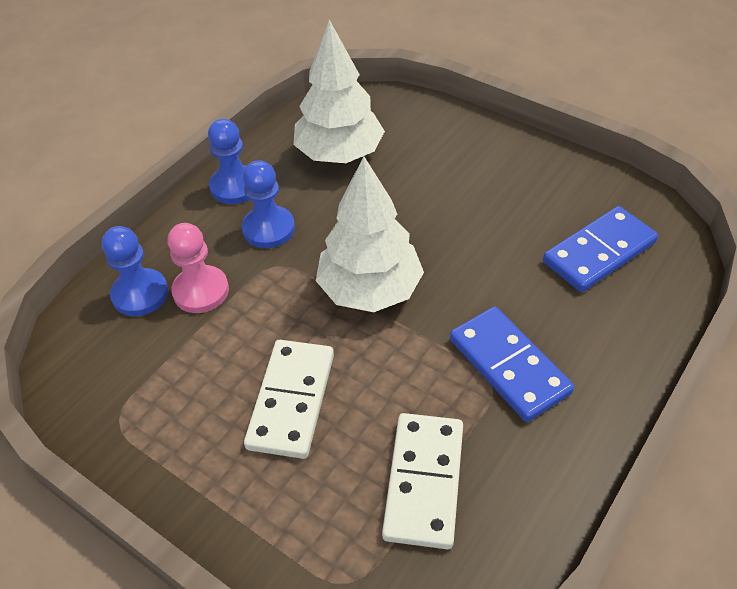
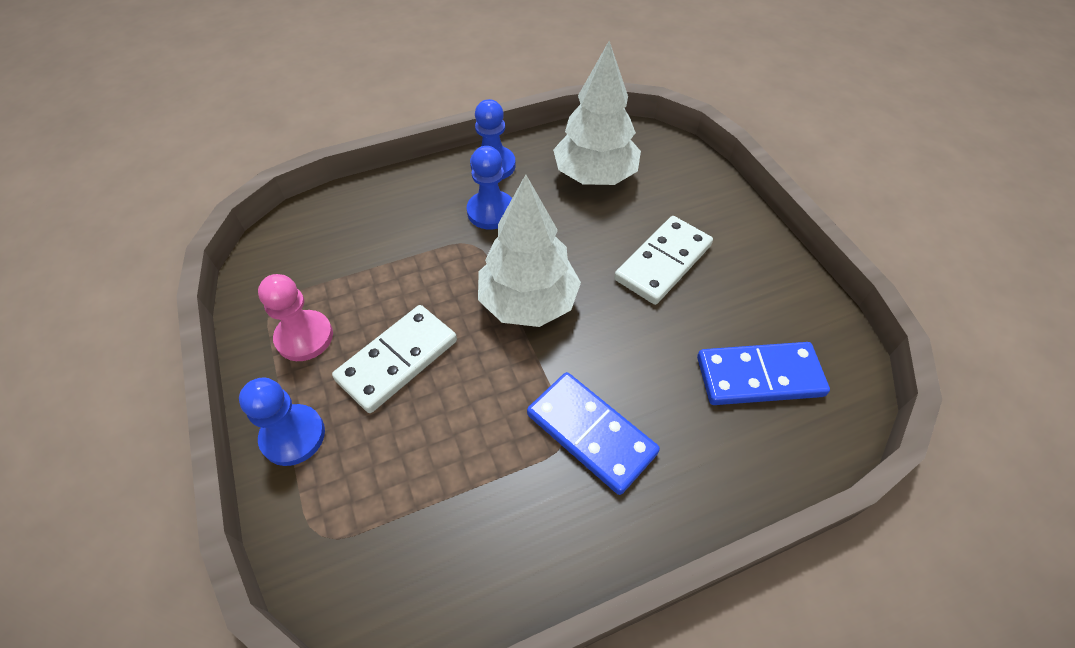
camera: 30 degrees right, 5 degrees up
blue pawn [102,226,168,316] -> blue pawn moved to [239,378,325,466]
pink pawn [168,223,229,313] -> pink pawn moved to [258,274,333,361]
white domino [382,413,463,549] -> white domino moved to [614,216,713,305]
blue domino [450,307,574,422] -> blue domino turned 45 degrees counterclockwise [527,372,660,495]

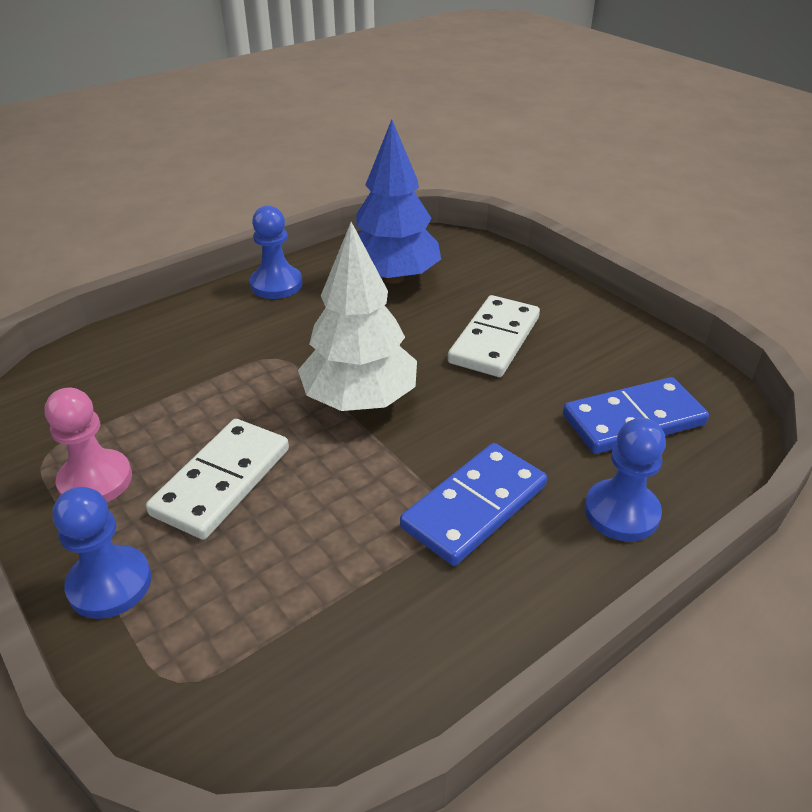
camera: 15 degrees left, 15 degrees down
blue pawn [467,146,512,230] -> blue pawn moved to [585,418,666,541]
blue domino [527,372,660,495] -> blue domino turned 75 degrees counterclockwise [400,443,547,566]
white tree [553,41,641,185] -> blue tree [356,119,441,284]

